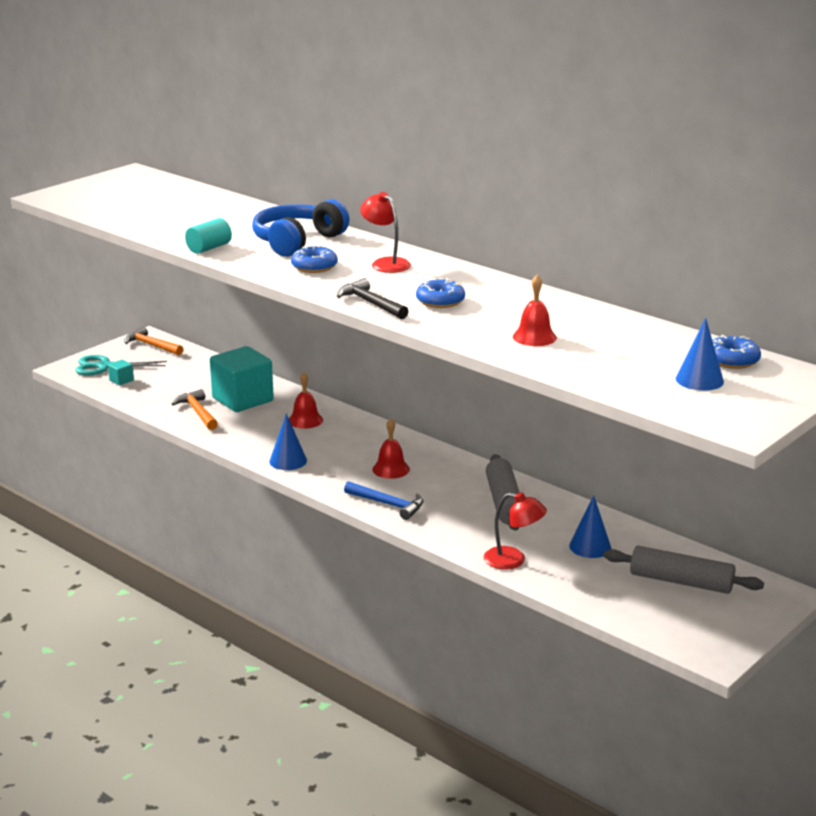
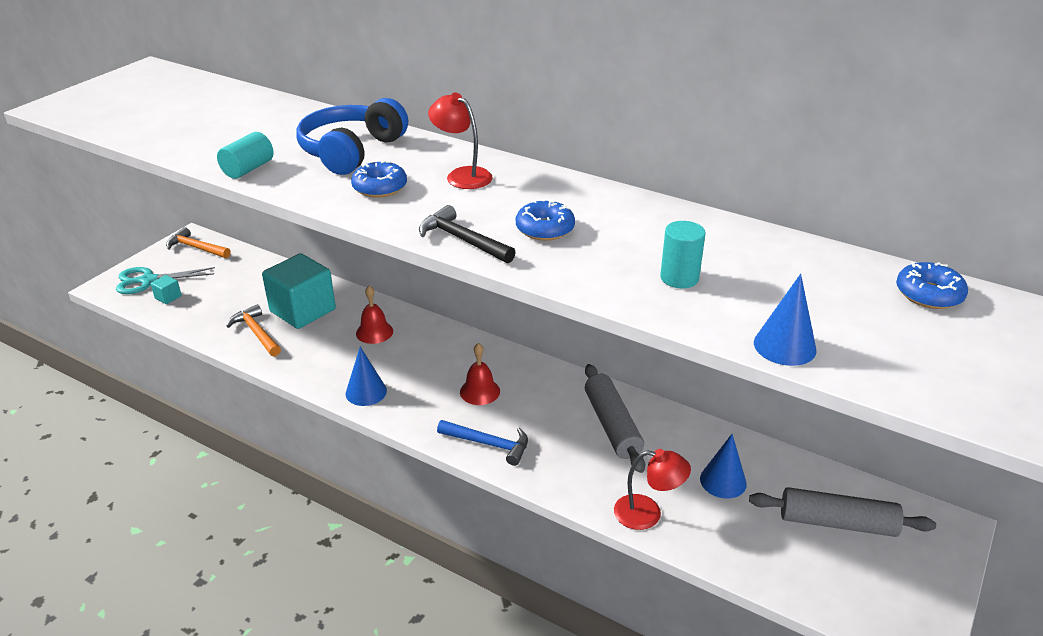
camera: 10 degrees left, 10 degrees up
red bell [513,275,557,346] -> turquoise cylinder [660,221,706,288]
blue cone [676,318,724,391] -> blue cone moved to [754,274,817,366]

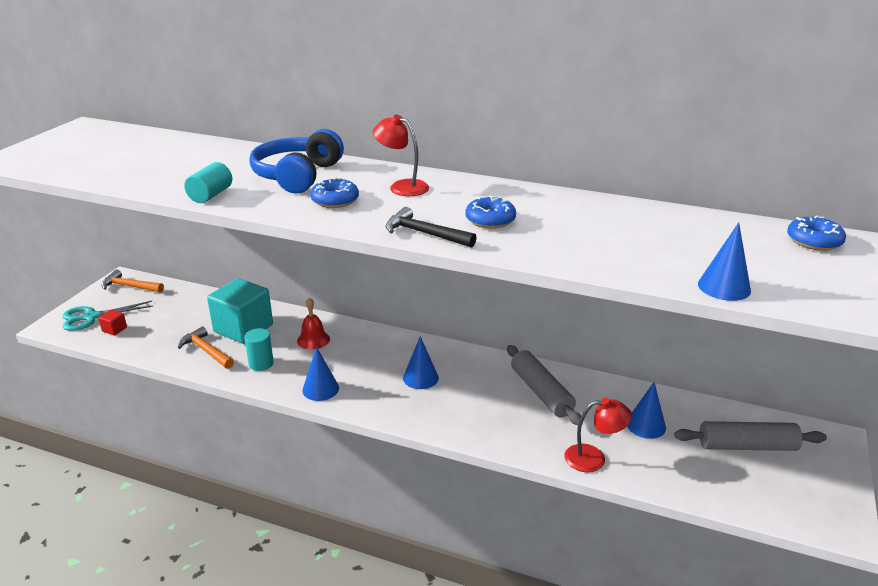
camera: 10 degrees left, 5 degrees down
turquoise cube [151,275,182,304] -> red cube [98,309,127,336]
blue hammer [437,420,528,466] -> none
red bell [460,343,500,405] -> blue cone [403,336,439,389]
turquoise cylinder [660,221,706,288] -> turquoise cylinder moved to [244,328,274,371]

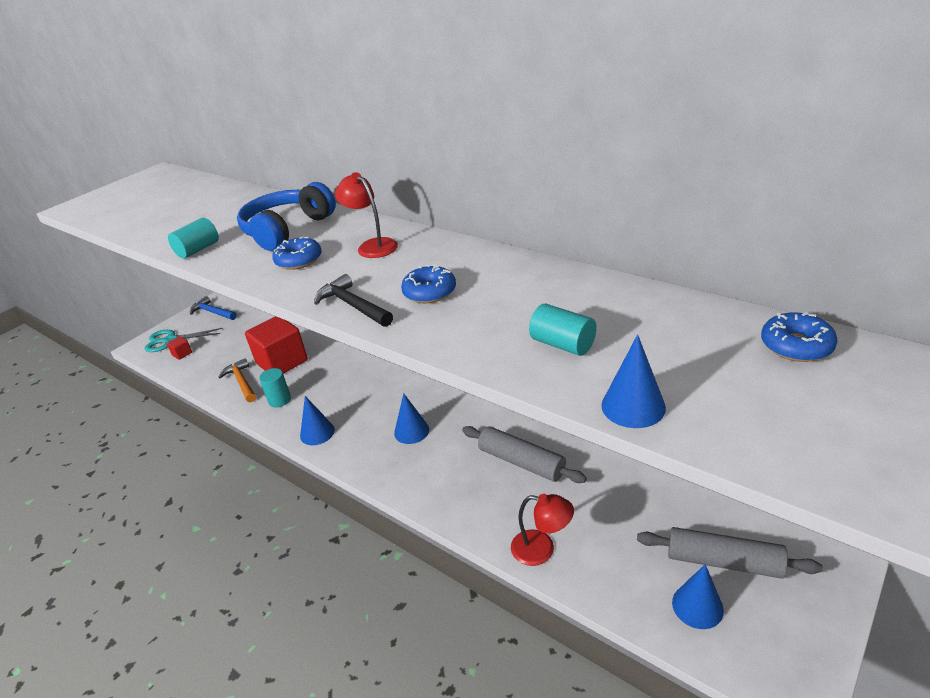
camera: 20 degrees right, 5 degrees up
orange hammer [101,270,164,292] -> blue hammer [190,296,237,320]
turquoise cube [207,278,273,344] -> red cube [245,316,308,374]
red bell [297,297,330,350] -> none
grey rolling pin [507,345,583,425] -> grey rolling pin turned 45 degrees counterclockwise [462,426,587,483]
blue cone [627,382,666,439] -> blue cone moved to [672,564,724,629]
none -> turquoise cylinder [529,303,597,356]

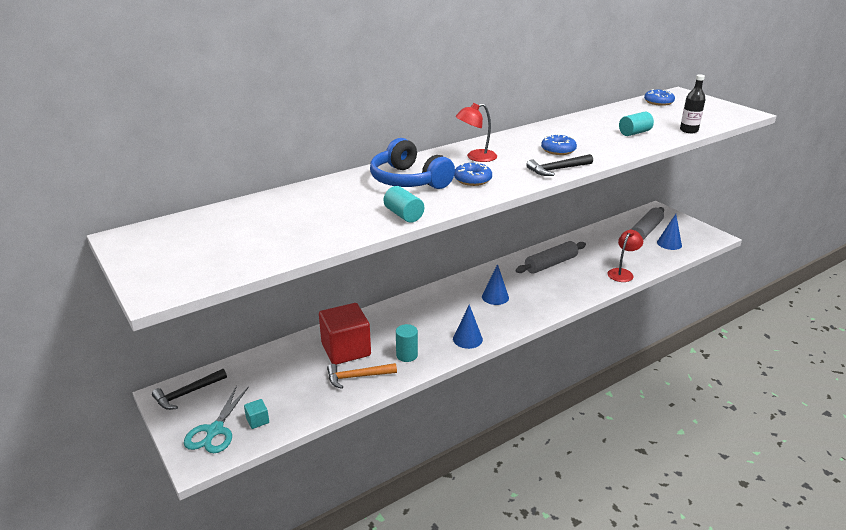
camera: 75 degrees left, 5 degrees down
red cube [167,336,192,360] -> turquoise cube [244,399,269,429]
blue hammer [190,296,237,320] -> black hammer [152,369,227,410]
blue cone [601,334,666,428] -> black bottle [680,74,706,133]

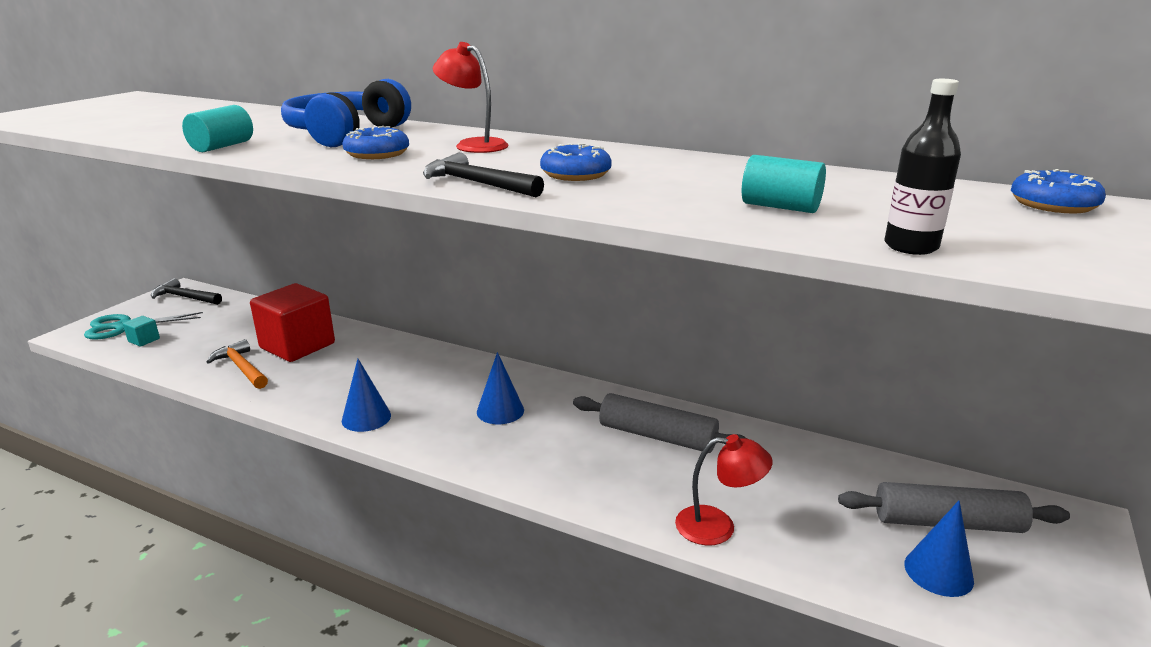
camera: 60 degrees right, 5 degrees down
turquoise cylinder [396,324,418,362] -> none

